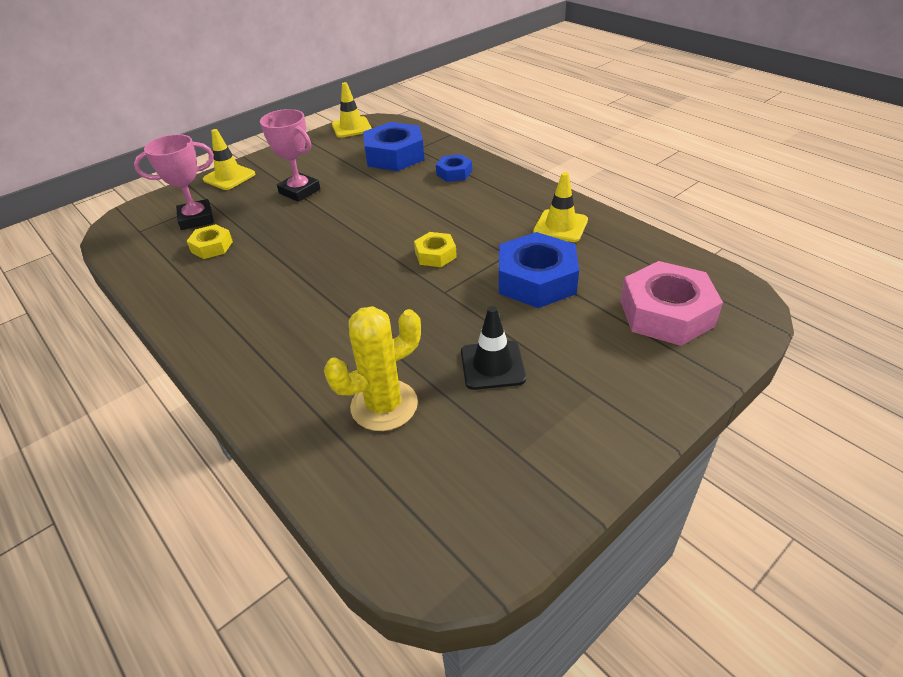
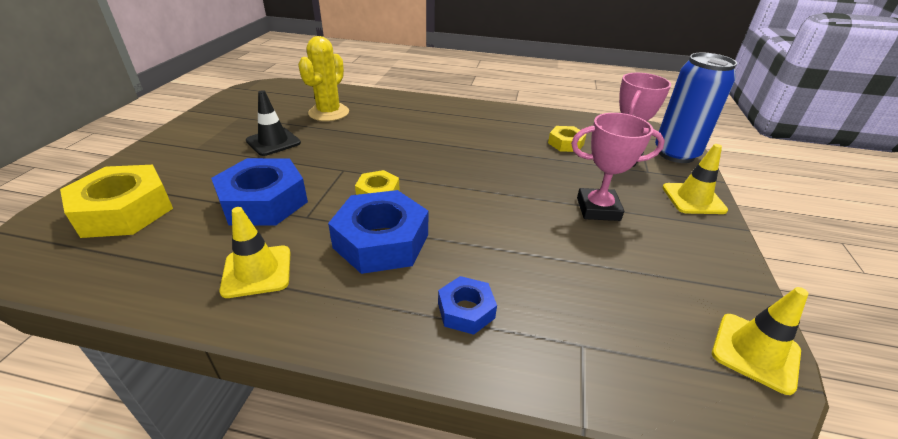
camera: 140 degrees right, 5 degrees down
blue nut [363,122,425,171] -> blue nut moved to [328,190,428,274]
pink nut [620,261,723,346] -> yellow nut [60,165,173,238]
none -> blue can [655,52,737,163]

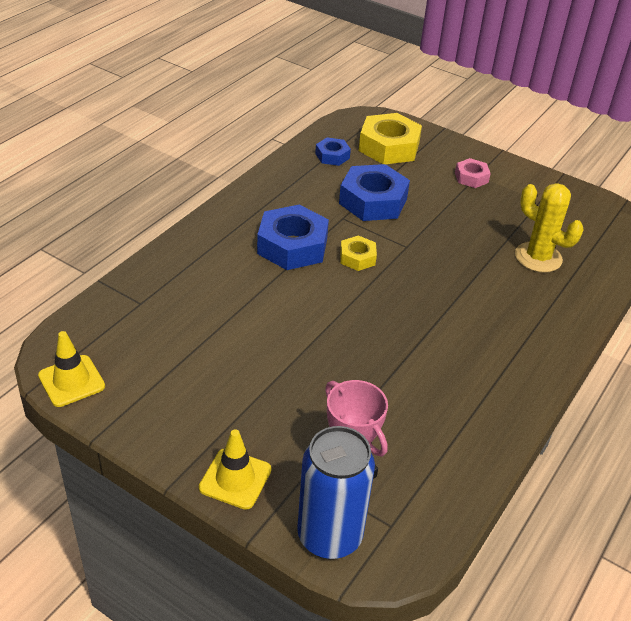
camera: 110 degrees right, 5 degrees up
yellow traffic cone [219,207,290,298] -> none
black traffic cone [246,90,301,156] -> none
blue nut [438,276,497,335] -> blue nut moved to [315,137,351,166]
yellow nut [548,126,587,152] -> none
pink trophy [571,113,665,221] -> none
none -> pink nut [455,158,491,188]

